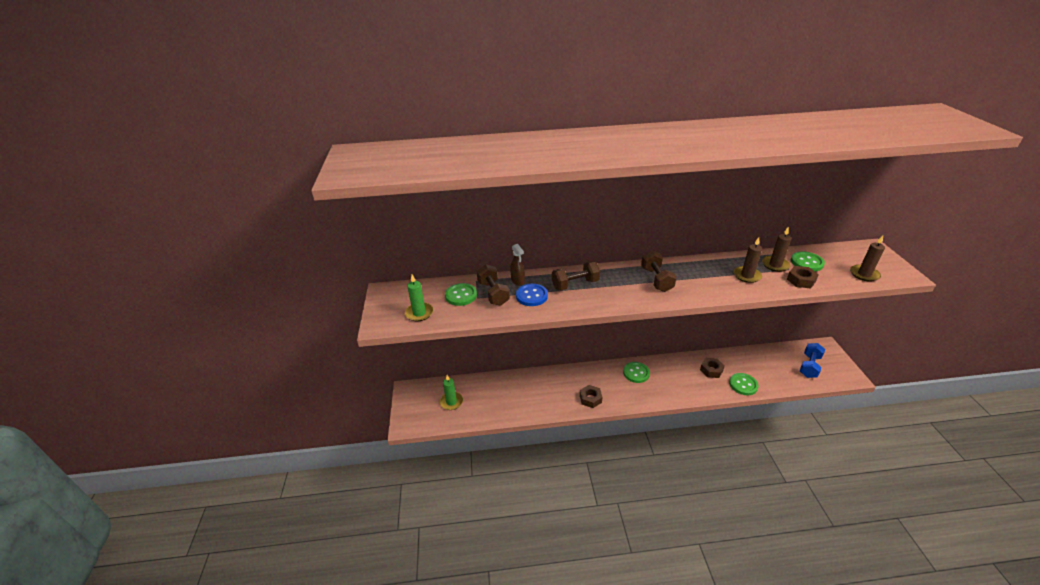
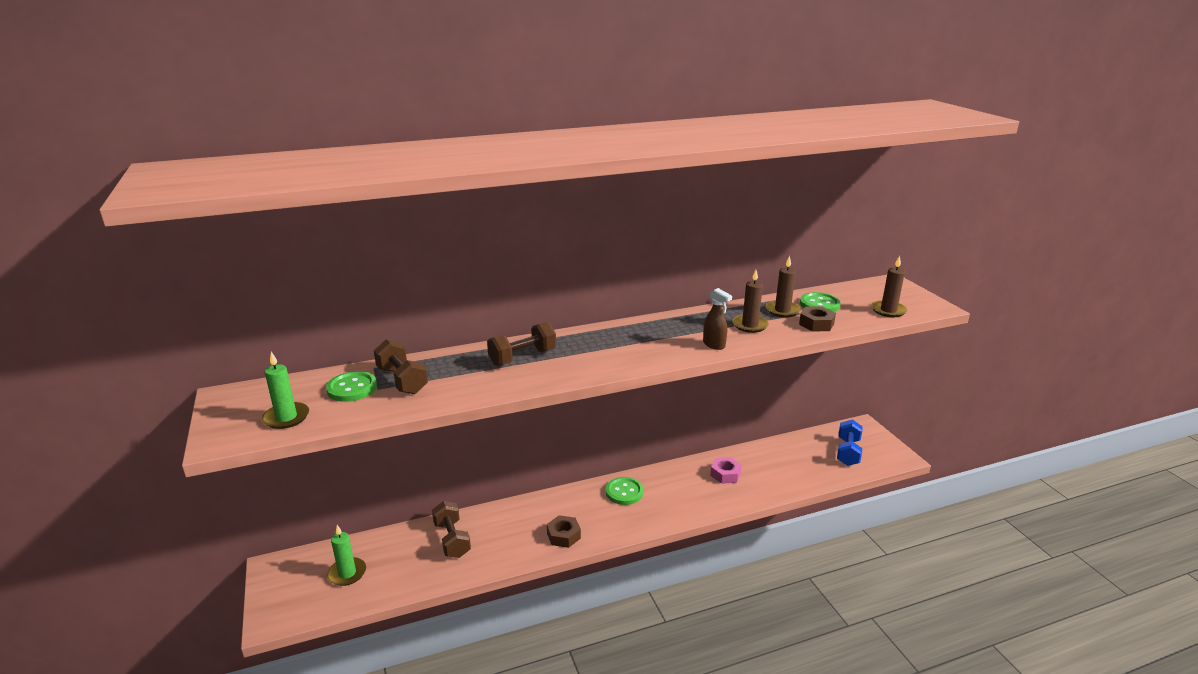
camera: 15 degrees left, 10 degrees down
brown spray bottle [510,244,525,286] -> brown spray bottle moved to [703,288,732,350]
blue button [516,283,548,306] -> none
brown dumbbell [641,251,677,292] -> brown dumbbell moved to [432,501,471,558]
brown nut [700,358,725,378] -> pink nut [710,457,742,484]
green button [729,373,759,395] -> none

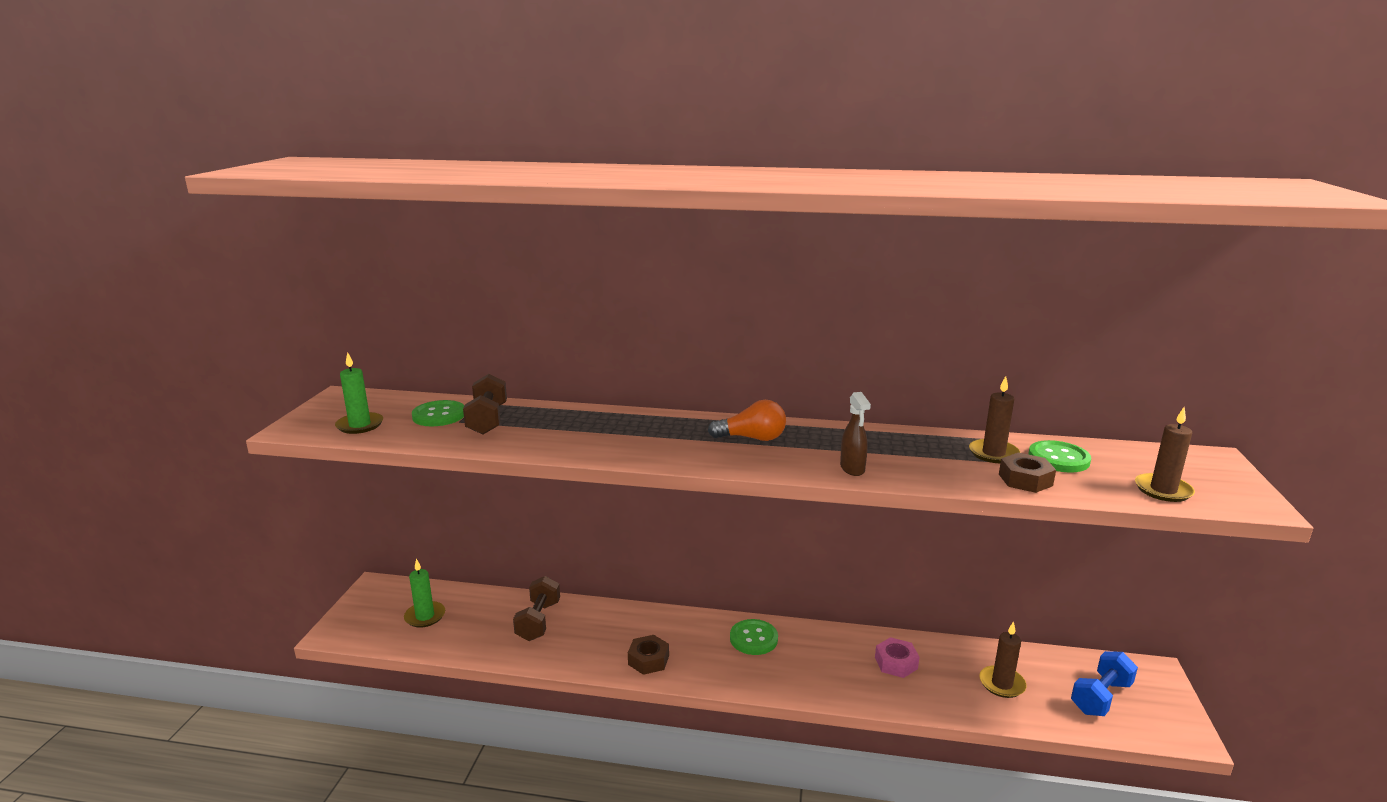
camera: 30 degrees right, 5 degrees down
brown dumbbell [487,322,556,366] -> none
brown candle [732,270,769,333] -> brown candle moved to [979,621,1026,698]
none -> orange light bulb [708,400,786,441]

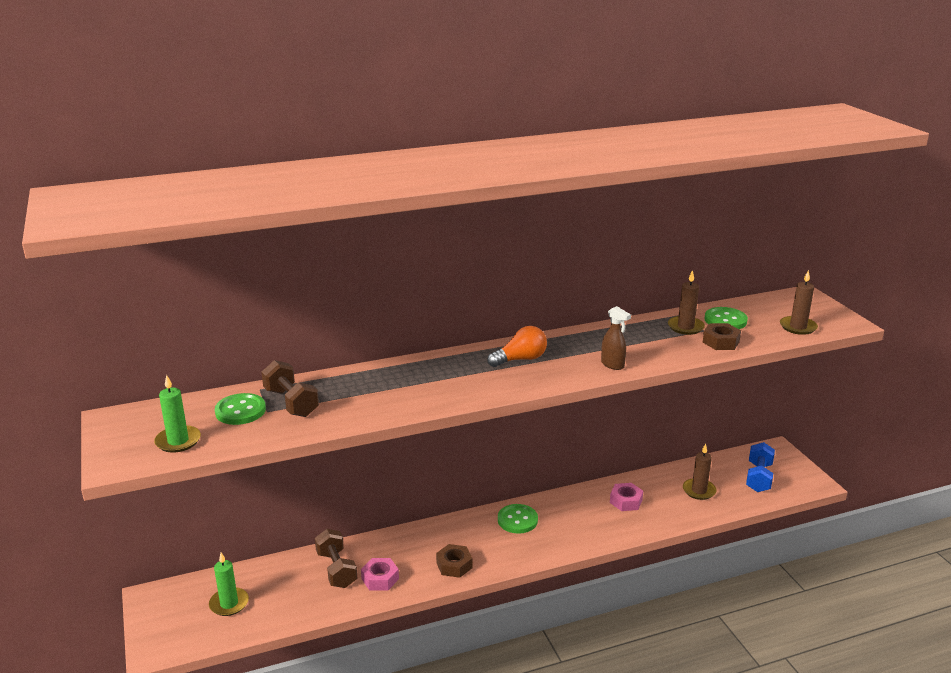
camera: 30 degrees left, 5 degrees up
none -> pink nut [361,558,399,591]

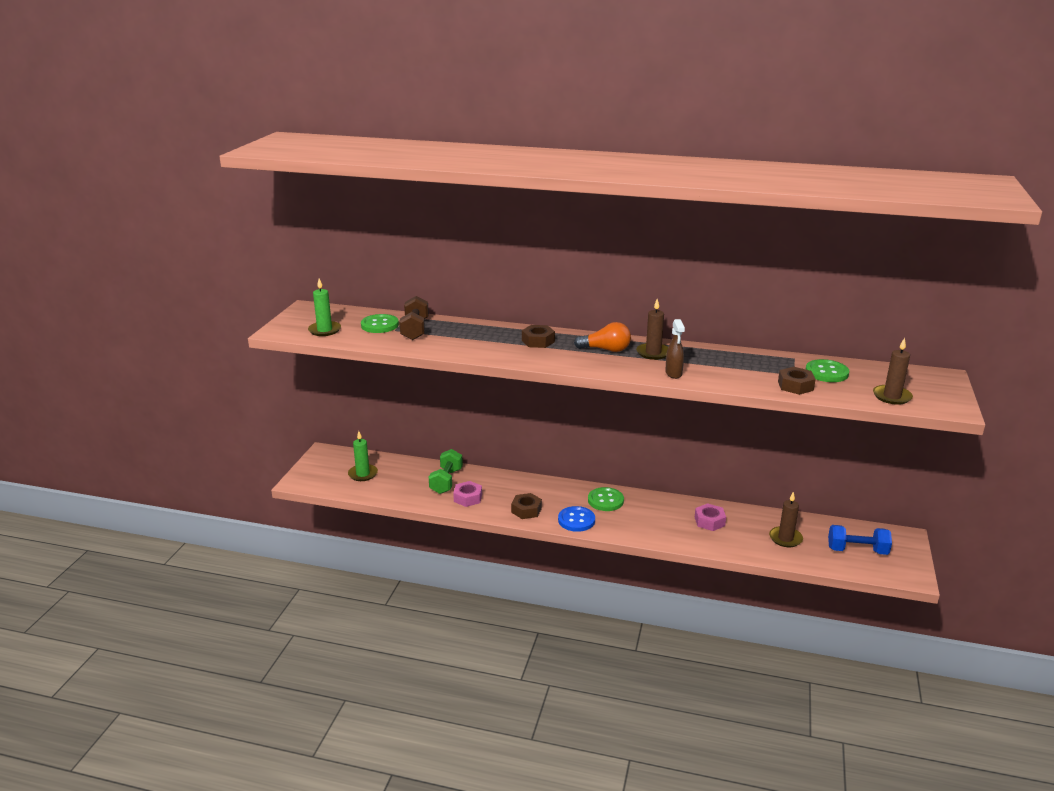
camera: 35 degrees right, 0 degrees up
brown dumbbell [315,529,357,588] -> green dumbbell [429,449,463,494]
brown candle [668,270,705,335] -> brown candle moved to [636,299,668,360]
blue dumbbell [746,442,775,492] -> blue dumbbell turned 45 degrees clockwise [828,525,892,555]
none -> brown nut [522,325,555,348]
none -> blue button [558,506,595,532]

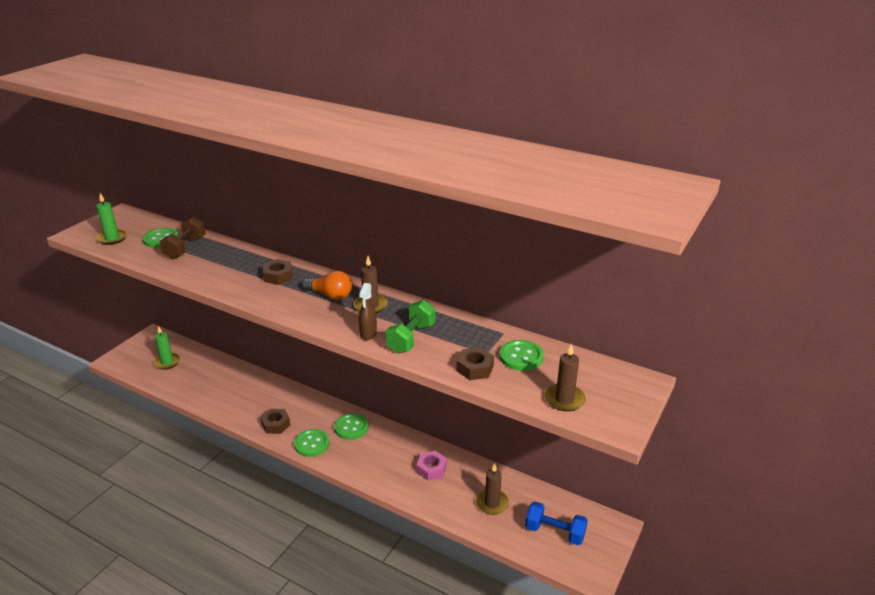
camera: 15 degrees right, 5 degrees up
green dumbbell [429,449,463,494] -> green dumbbell moved to [385,300,436,353]
pink nut [453,481,482,507] -> none
blue button [558,506,595,532] -> green button [294,429,330,457]

